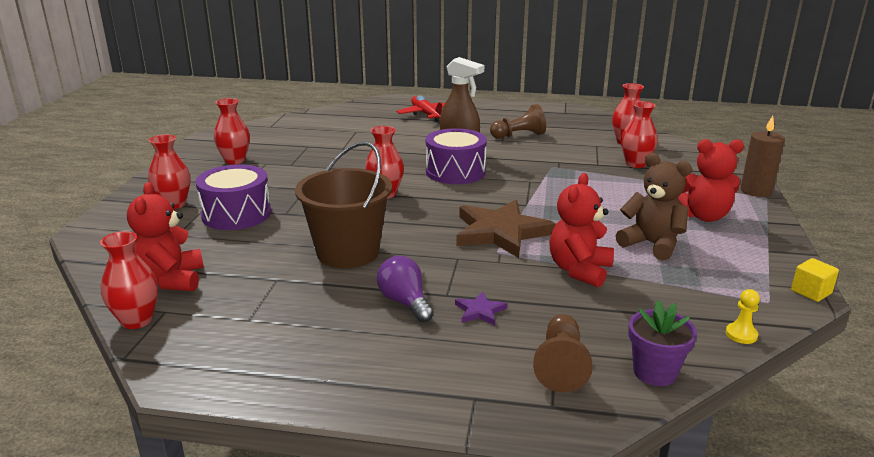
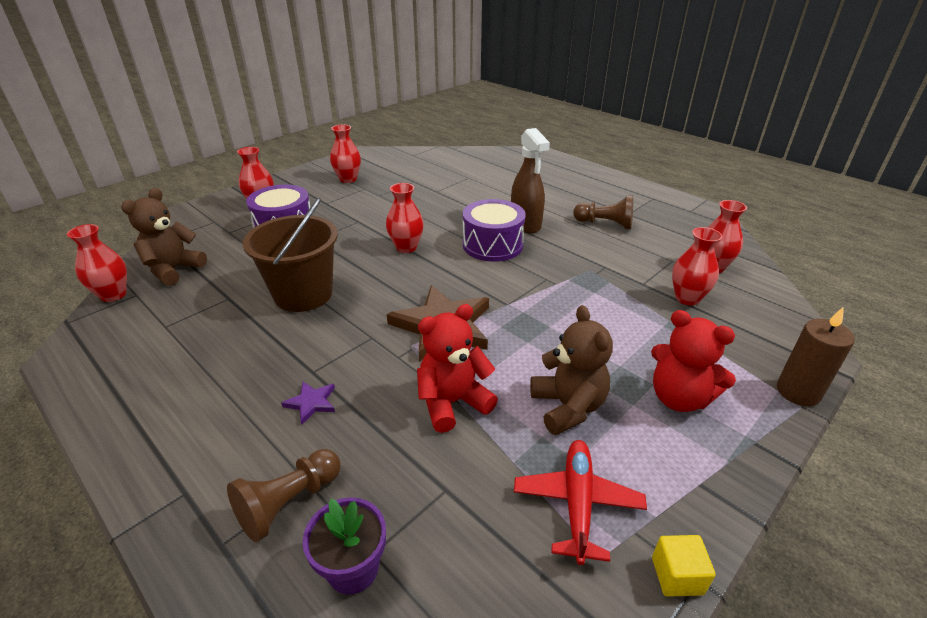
camera: 35 degrees right, 10 degrees up
red teddy bear [127,182,204,291] -> brown teddy bear [121,188,207,286]
purple light bulb [377,256,434,322] -> none
red plane [397,96,445,122] -> red plane moved to [514,440,647,565]
yellow pawn [726,289,760,344] -> none

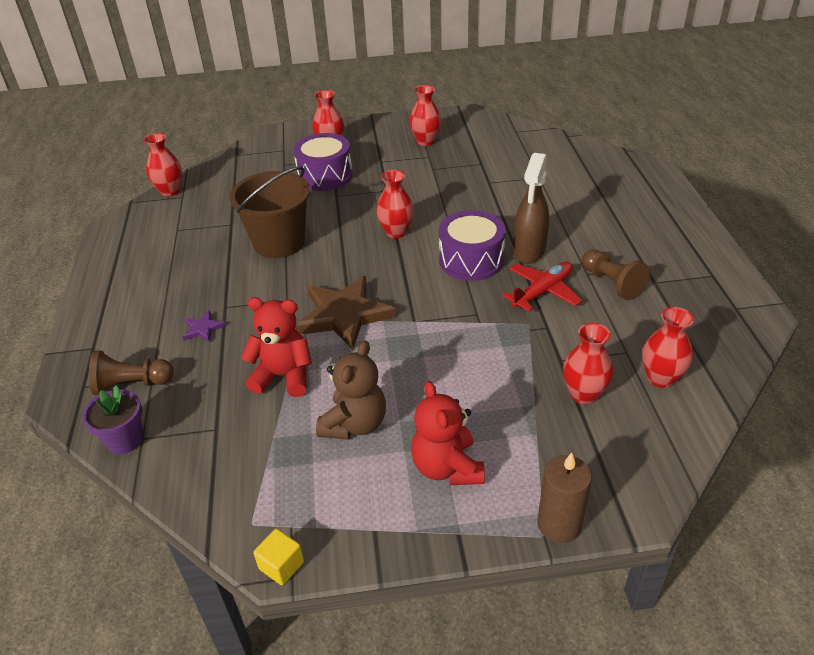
camera: 40 degrees right, 5 degrees up
brown teddy bear [121,188,207,286] -> none
red plane [514,440,647,565] -> red plane moved to [503,262,582,312]

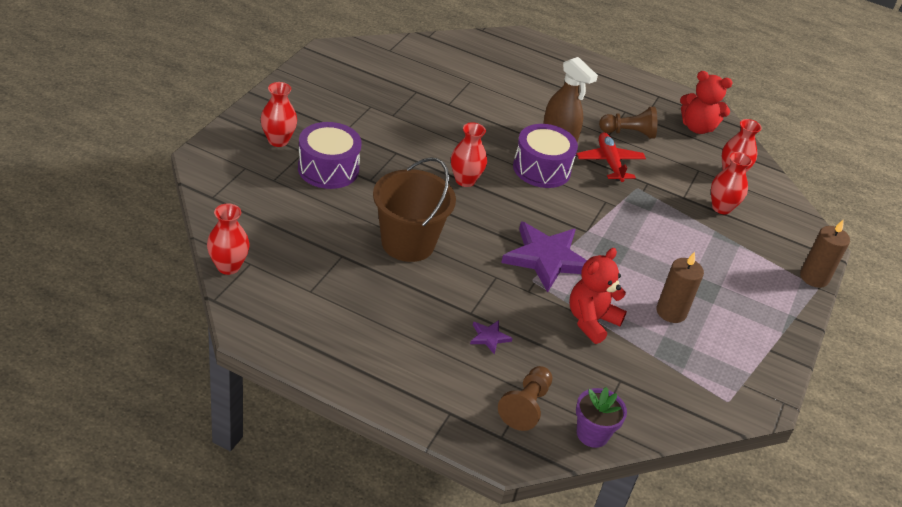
camera: 65 degrees left, 0 degrees up
yellow cube [253,529,304,585] -> none
brown star [295,276,396,350] -> purple star [501,222,587,293]
brown teddy bear [316,340,386,440] -> brown candle [656,252,704,323]
red vase [409,85,441,146] -> none
red teddy bear [411,381,485,485] -> red teddy bear moved to [680,71,733,134]

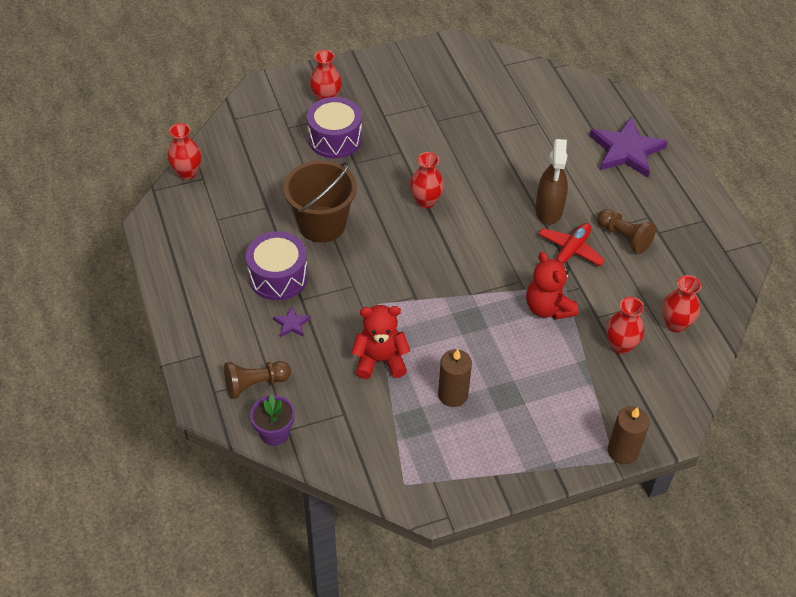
camera: 50 degrees right, 10 degrees up
purple star [501,222,587,293] -> purple star moved to [589,117,668,178]
purple drum [513,124,578,188] -> purple drum moved to [246,231,308,300]
red teddy bear [680,71,733,134] -> red teddy bear moved to [526,252,579,320]

